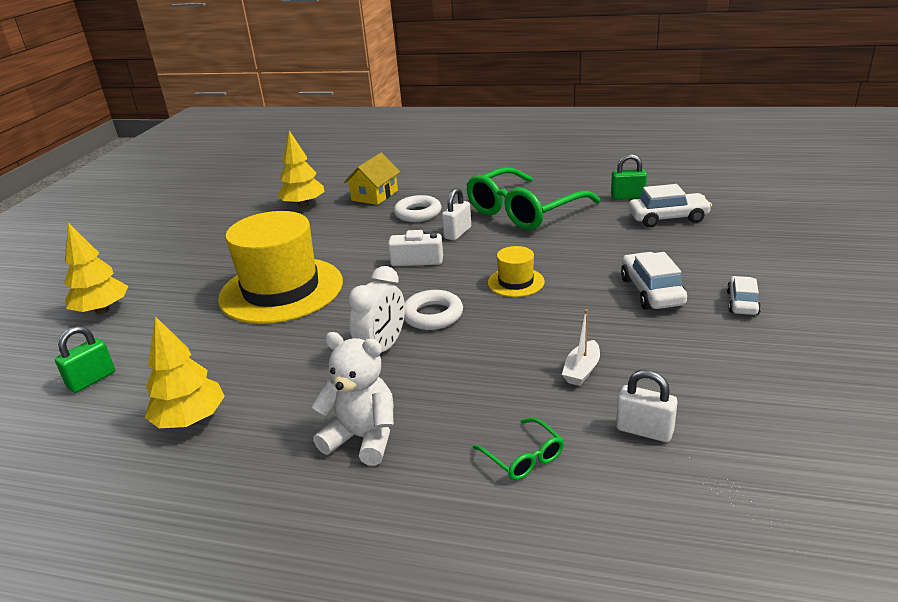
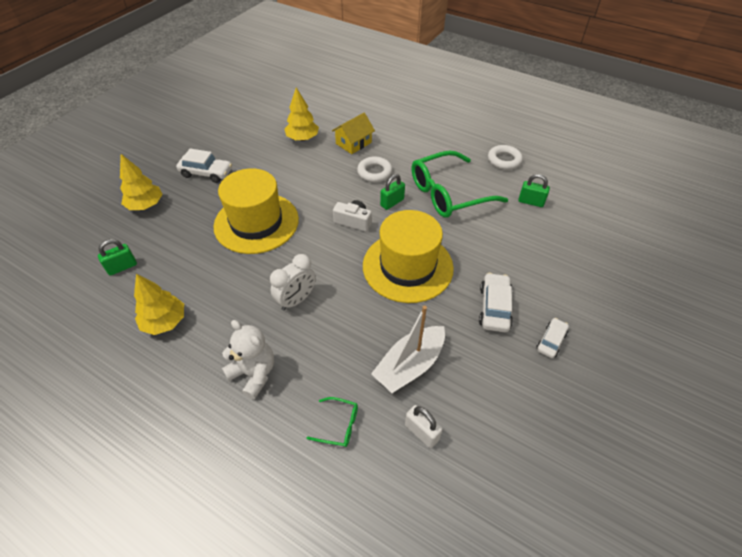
camera: 15 degrees right, 20 degrees up
white ring [404,290,463,330] -> white ring moved to [488,145,523,170]
white padlock [442,188,471,241] -> green padlock [380,174,405,210]
green glasses [473,418,564,480] -> green glasses turned 60 degrees counterclockwise [307,397,358,447]
yellow hat [488,246,545,297] -> yellow hat [363,210,454,303], size x2.24
white boat [562,309,600,386] -> white boat [371,306,445,393], size x1.98
white car [629,184,712,227] -> white car moved to [176,149,232,183]

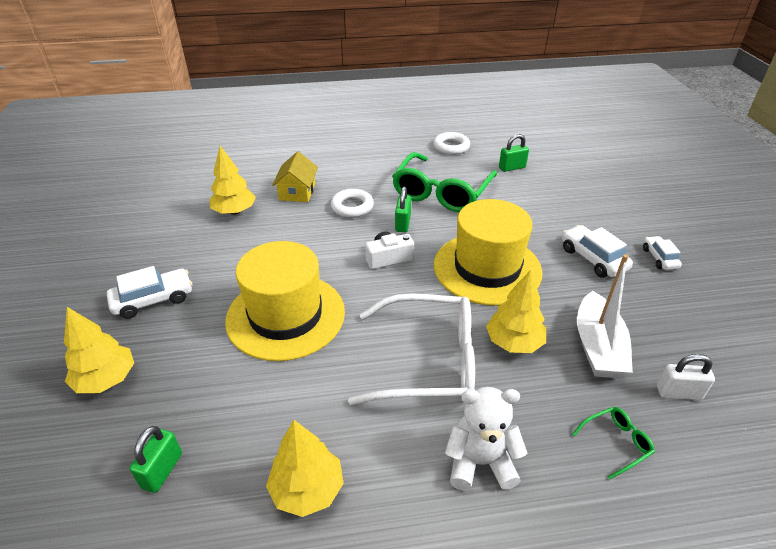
camera: 40 degrees left, 10 degrees down
white clock [270,254,316,310] -> white glasses [348,293,475,405]
none -> yellow tree [486,270,546,353]

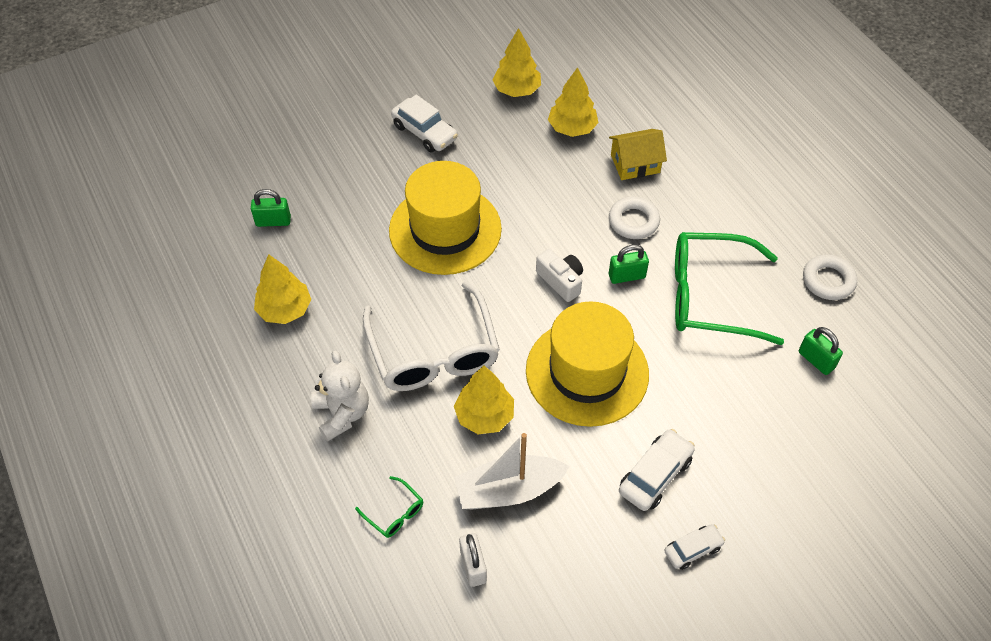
camera: 70 degrees right, 15 degrees up
yellow tree [64,307,134,393] -> yellow tree moved to [492,28,541,97]

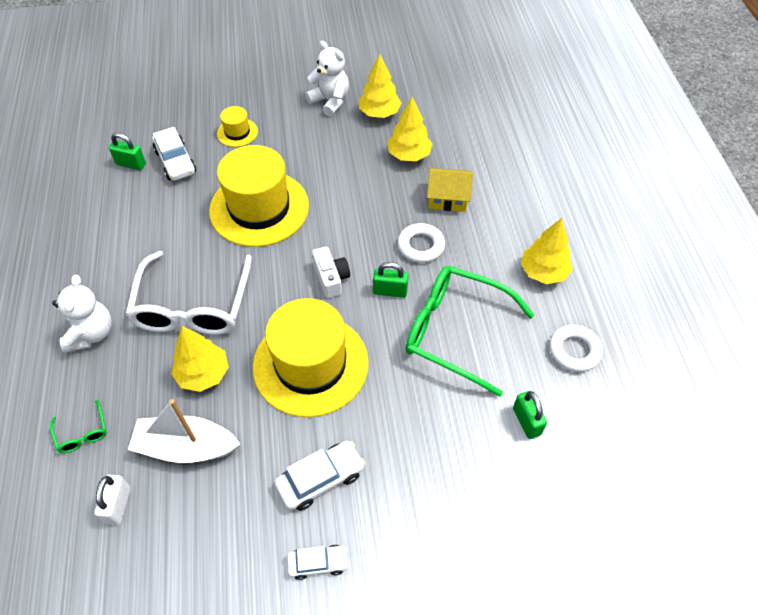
camera: 20 degrees right, 0 degrees up
yellow tree [254,254,311,324] -> yellow tree moved to [521,218,573,284]
white car [391,95,458,153] -> white car moved to [153,127,196,181]
none -> yellow hat [217,106,258,147]
none -> white teddy bear [305,41,349,116]

